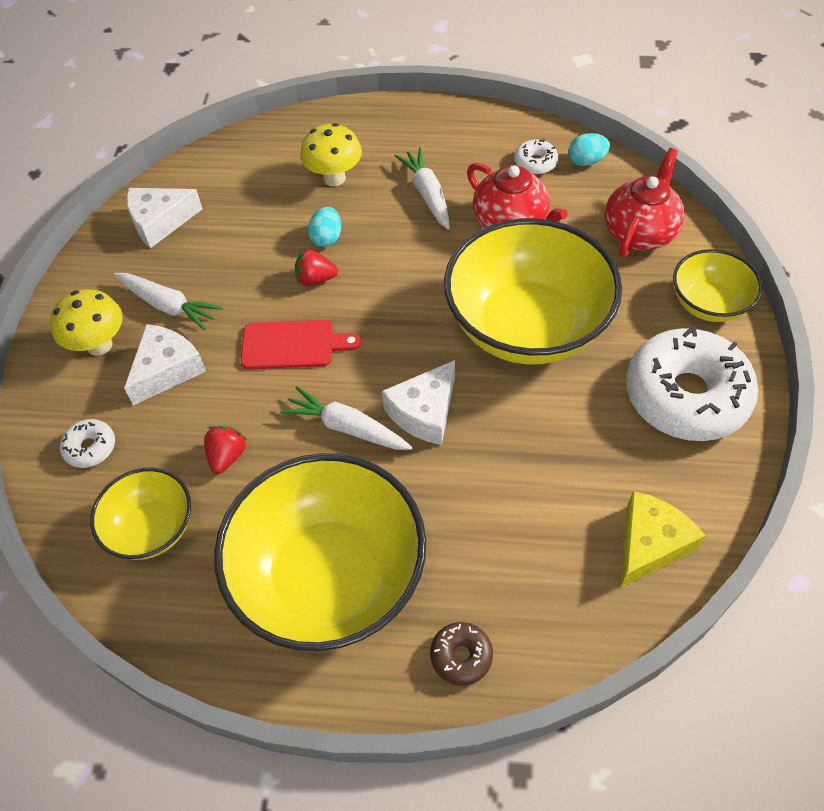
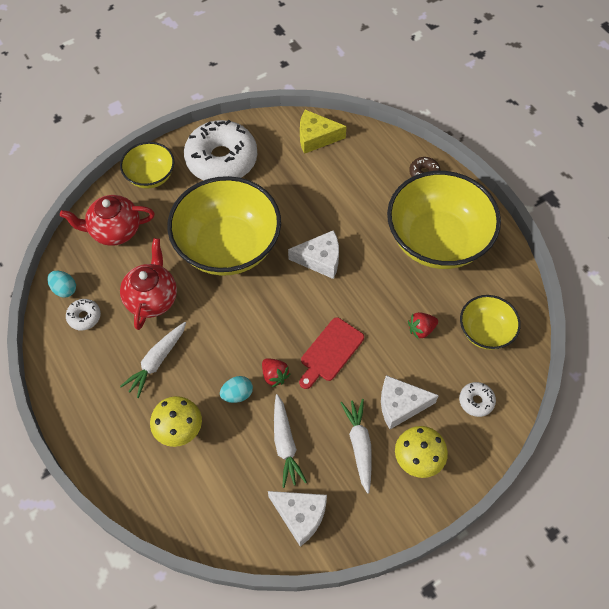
camera: 130 degrees left, 5 degrees up
red cutting board [241,320,362,369] -> red cutting board turned 105 degrees counterclockwise [299,317,364,389]
white carrot [280,386,413,450] -> white carrot moved to [274,394,307,488]

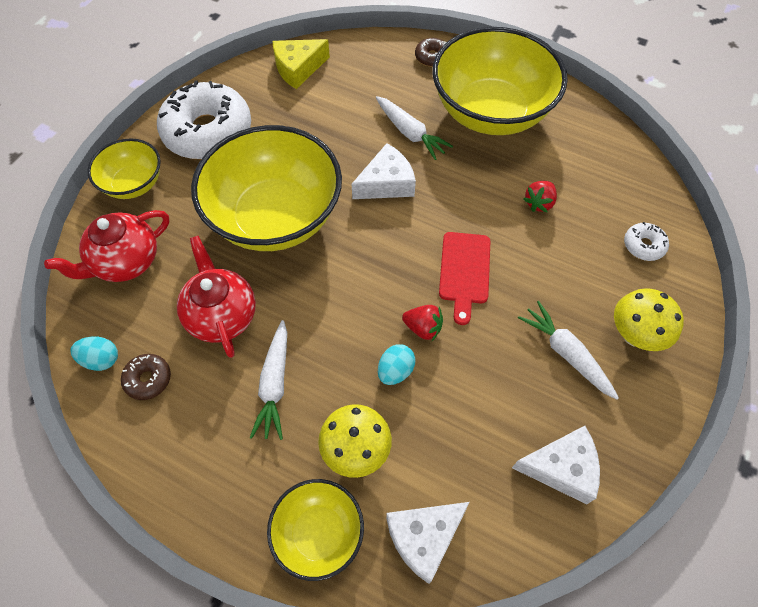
camera: 30 degrees left, 0 degrees up
white donut [66,299,101,331] -> brown donut [121,354,171,400]
white carrot [274,394,307,488] -> white carrot moved to [376,96,453,160]
white cheese [381,375,439,429] -> white cheese moved to [386,502,470,584]
yellow bowl [460,295,521,350] -> yellow bowl moved to [267,479,364,581]

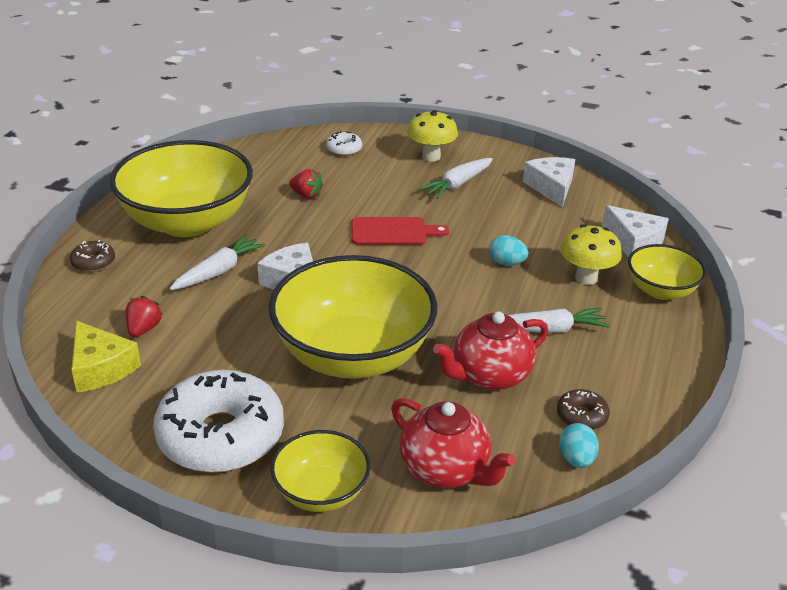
camera: 100 degrees left, 25 degrees down
red strawberry [402,305,443,341] -> red strawberry moved to [125,296,163,337]

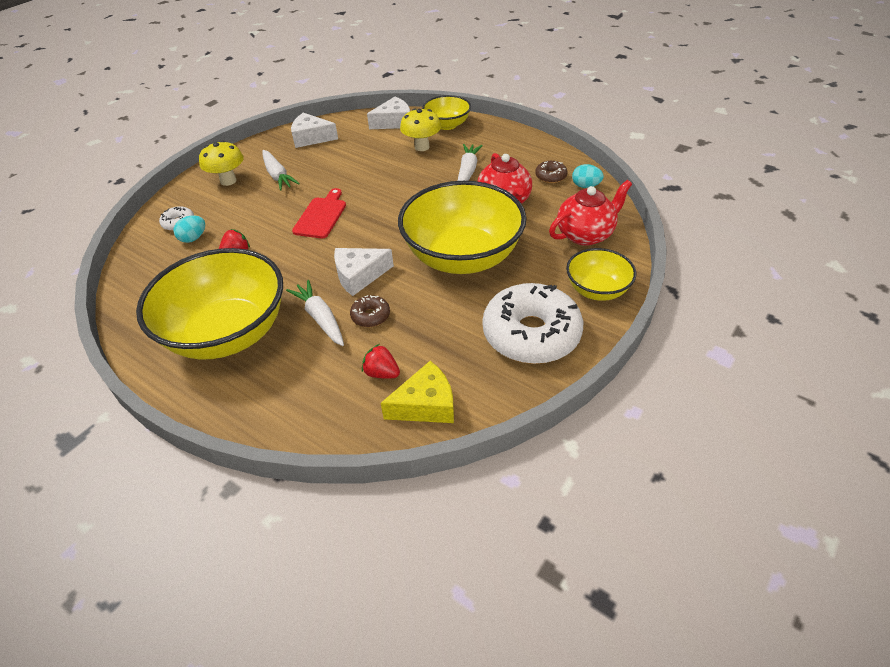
camera: 70 degrees left, 10 degrees up
brown donut [70,240,115,272] -> brown donut moved to [350,295,390,327]
turquoise egg [489,235,529,266] -> turquoise egg moved to [173,215,205,243]

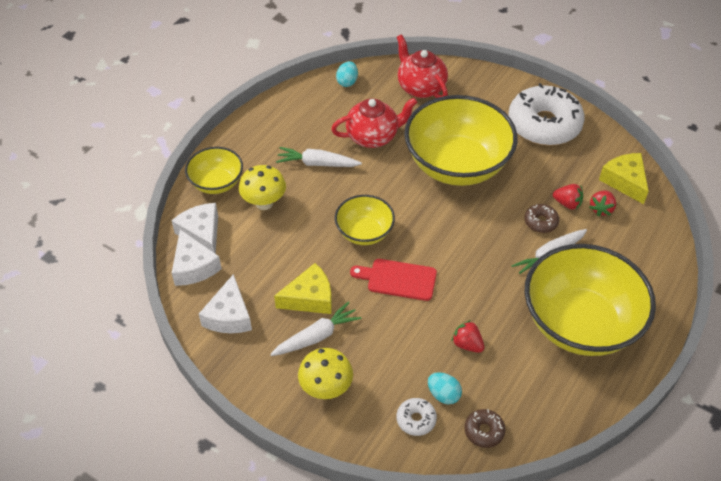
camera: 95 degrees left, 5 degrees up
white cheese [334,248,394,296] -> white cheese moved to [172,230,222,286]
brown donut [535,161,568,183] -> brown donut moved to [465,409,505,448]
yellow bowl [566,248,636,301] -> yellow bowl moved to [335,195,395,245]
none -> yellow cheese [274,263,332,314]
none -> red strawberry [553,184,583,209]

